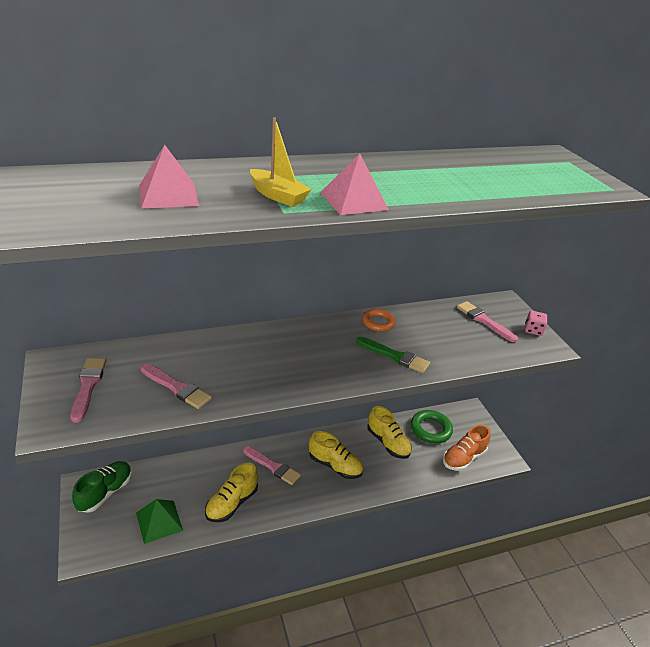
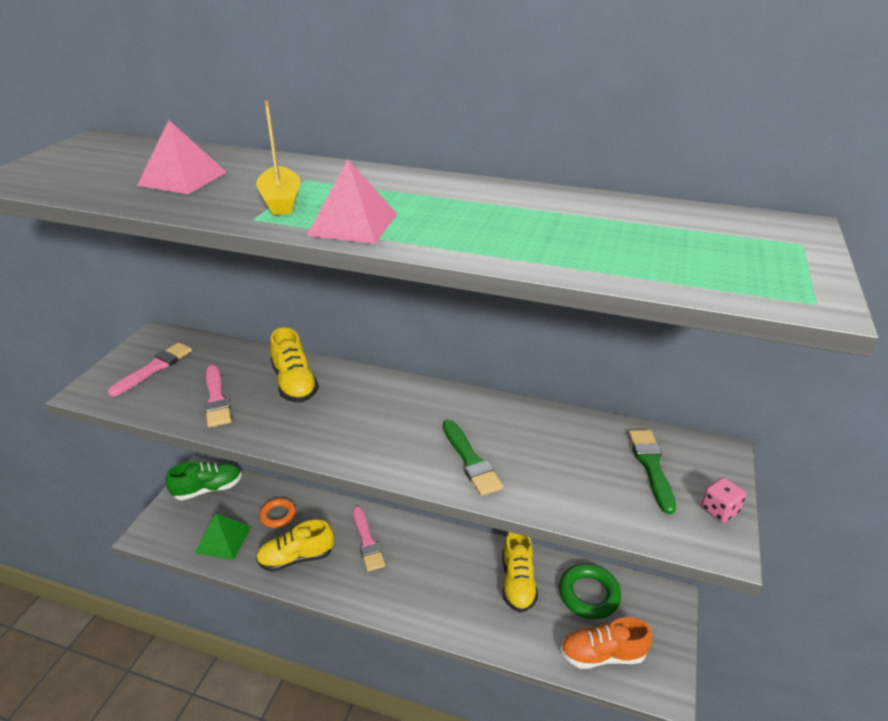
camera: 40 degrees right, 0 degrees up
yellow shoe [309,431,363,479] -> yellow shoe moved to [270,327,319,402]
orange ring [362,309,396,332] -> orange ring moved to [259,498,296,528]
pink brush [457,301,518,342] -> green brush [628,430,676,514]

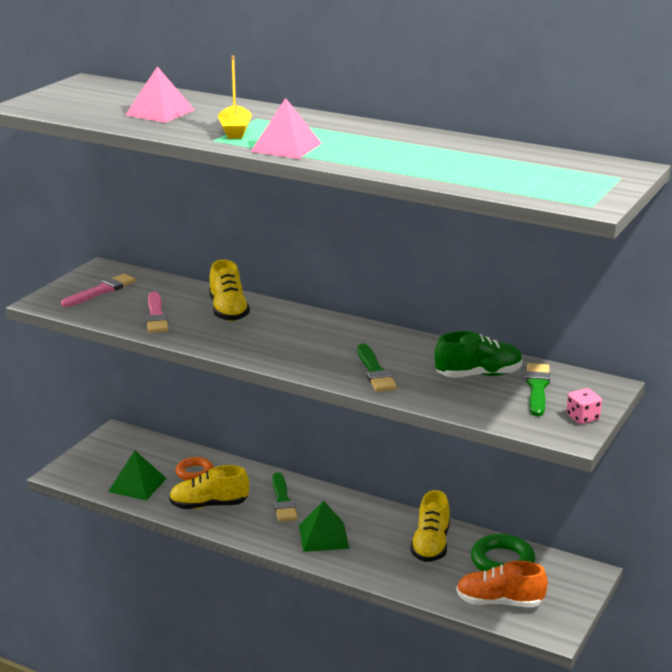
camera: 10 degrees right, 10 degrees down
green shoe [165,461,242,500] -> green shoe moved to [435,331,523,378]
pink brush [353,507,385,572] -> green brush [272,472,298,522]
none -> green pyramid [299,500,349,552]

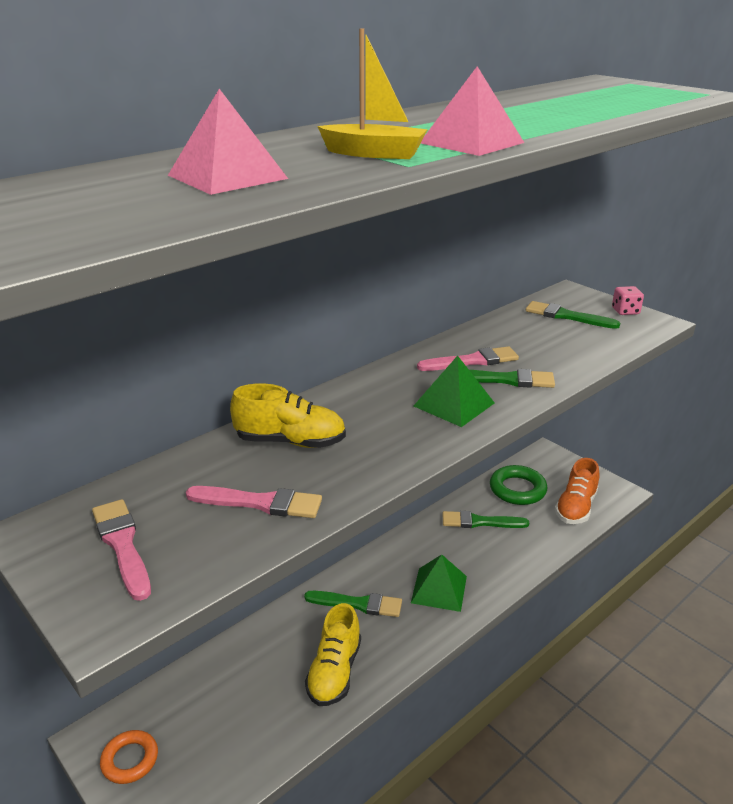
camera: 70 degrees left, 5 degrees up
green pyramid [108,451,167,500] -> green pyramid moved to [414,355,495,427]
orange ring [176,457,214,481] -> orange ring moved to [100,730,158,784]
yellow shoe [410,490,450,562] -> green brush [443,511,529,528]
green shoe [435,331,523,378] -> none
none -> pink brush [417,346,519,371]

